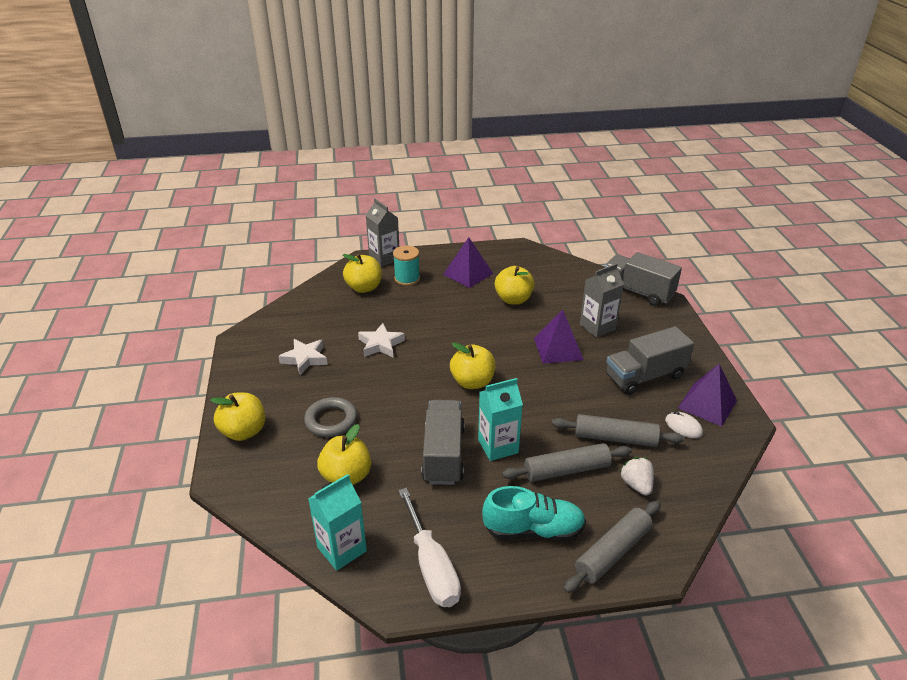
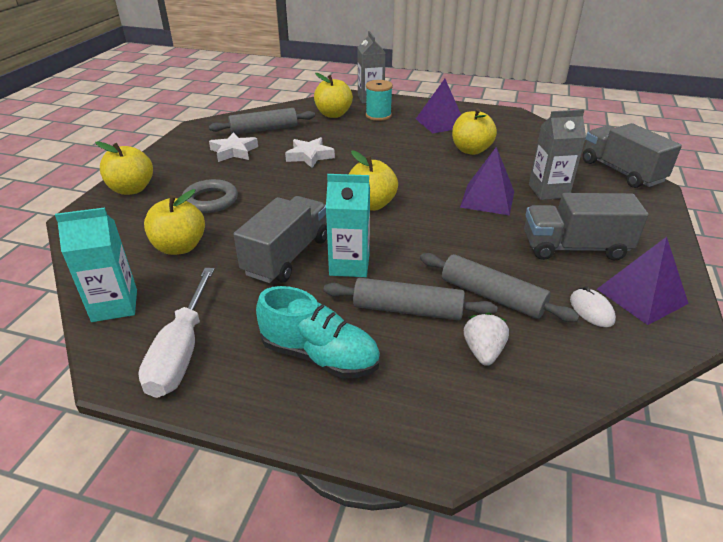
camera: 25 degrees right, 0 degrees up
grey rolling pin [564,501,661,593] -> grey rolling pin moved to [209,108,315,134]

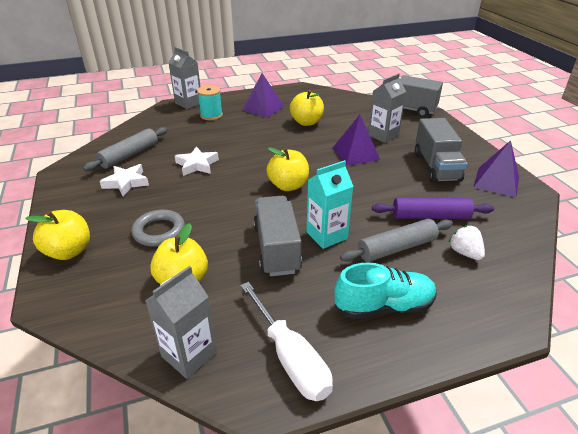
camera: 35 degrees left, 0 degrees up
turquoise carton [55,207,137,322] -> grey carton [145,266,217,379]
yellow apple [314,73,353,118] -> none
grey rolling pin [420,253,579,322] -> purple rolling pin [372,198,494,219]
grey truck [524,193,649,261] -> grey truck turned 60 degrees counterclockwise [415,118,467,183]
white mouse [570,286,616,327] -> none

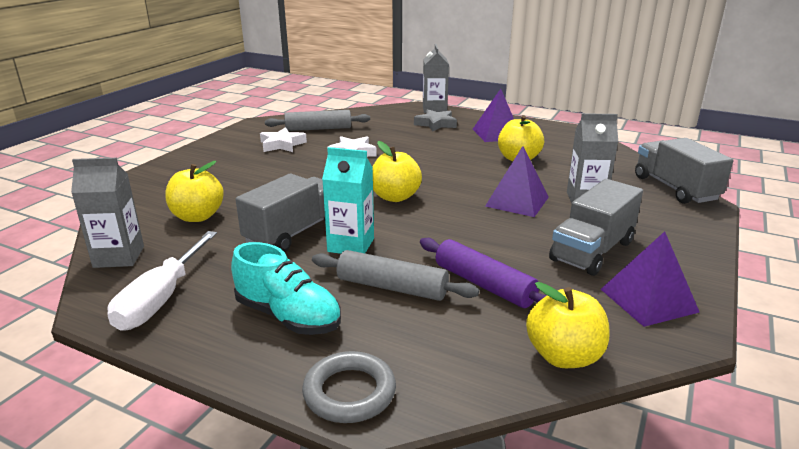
camera: 45 degrees right, 10 degrees down
yellow apple [25,210,90,260] -> yellow apple moved to [526,282,609,368]
grey ring [131,210,185,247] -> grey ring moved to [302,351,396,423]
turquoise spool [197,85,223,120] -> grey star [414,109,457,131]
white strawberry [448,225,485,260] -> none

